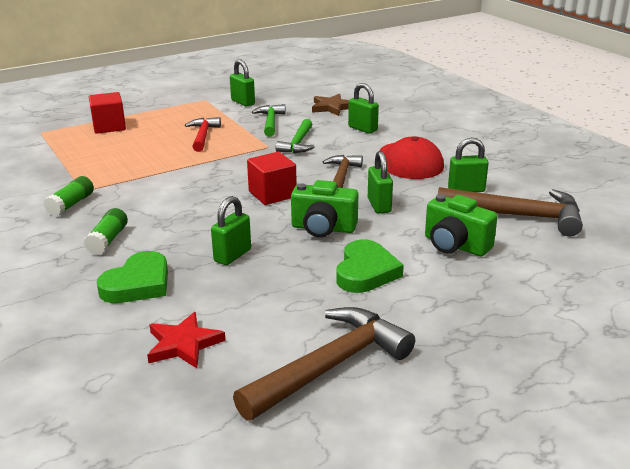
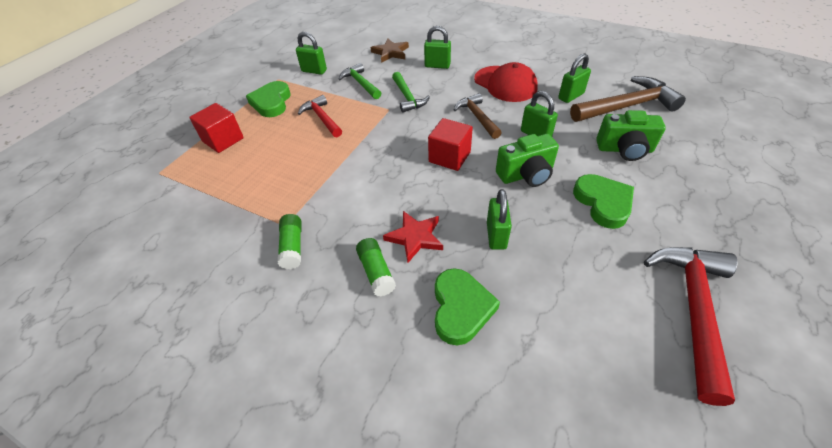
camera: 30 degrees left, 20 degrees up
red star [147,312,226,368] -> red star moved to [383,211,443,263]
brown hammer [233,307,415,421] -> red hammer [644,247,737,406]
none -> green heart [246,81,291,117]

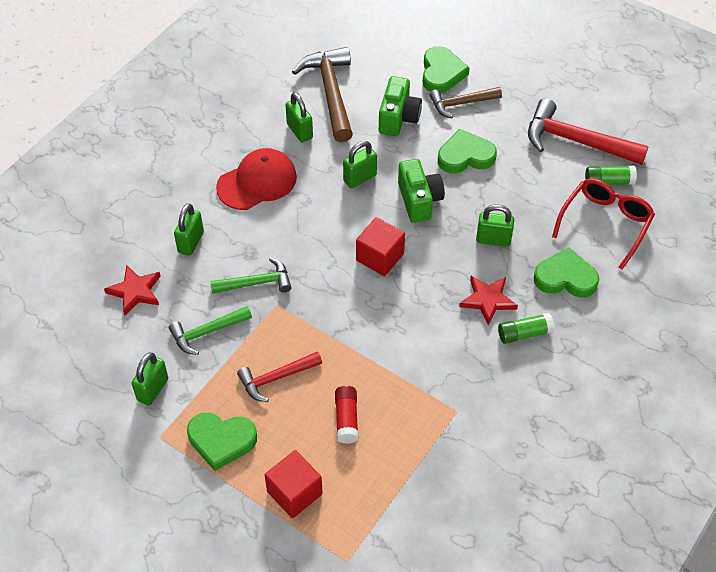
camera: 85 degrees left, 5 degrees up
green glue stick [277,214,302,269] -> green glue stick moved to [585,166,637,185]
brown star [370,38,409,63] -> red star [104,265,161,316]
brown hammer [454,93,501,139] -> brown hammer moved to [429,87,502,118]
none -> red glue stick [335,386,359,444]
none -> green heart [423,46,469,93]
none -> red glasses [552,178,655,269]

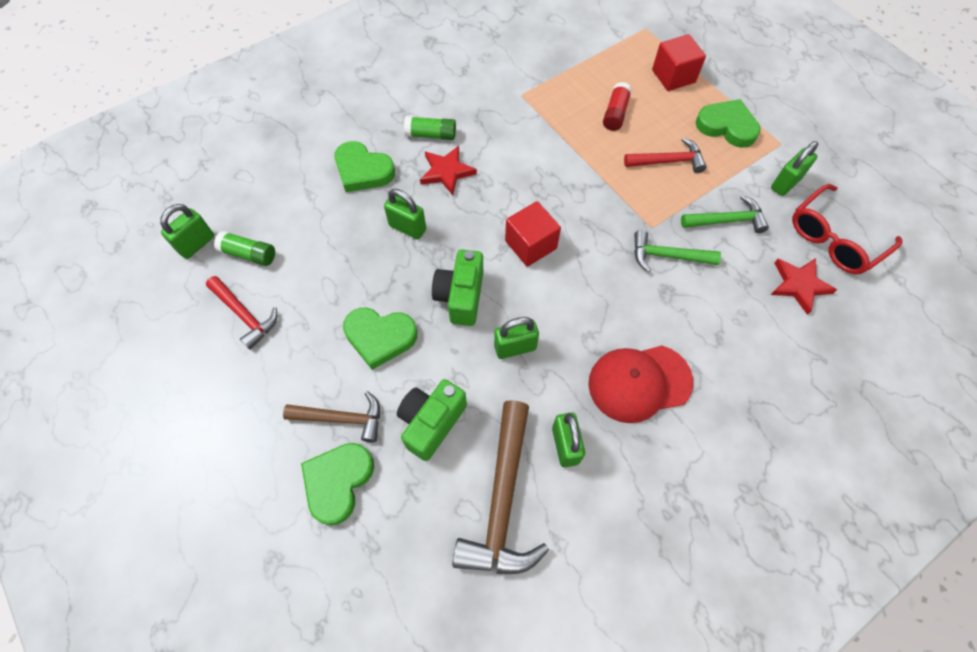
camera: 160 degrees left, 10 degrees up
green padlock [174,203,204,256] -> green padlock moved to [160,204,214,259]
red hammer [528,98,649,165] -> red hammer [206,276,277,349], size x0.60
red glasses [552,178,655,269] -> red glasses moved to [792,184,903,274]

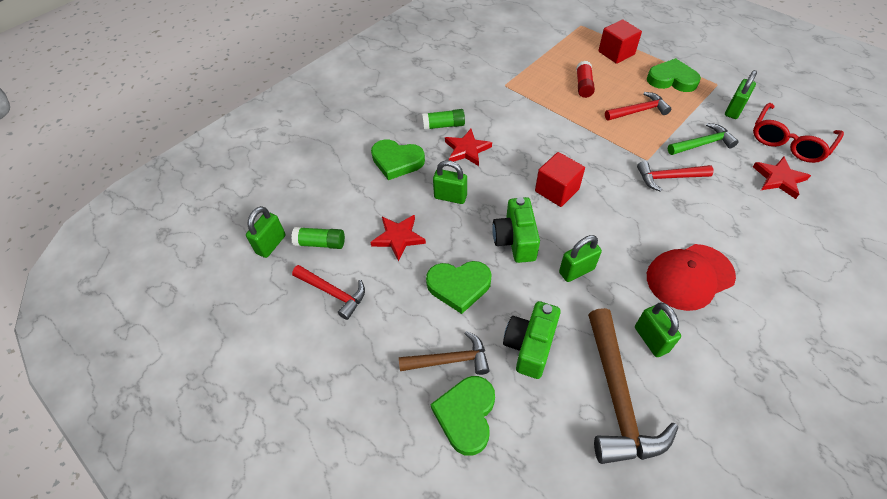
camera: 10 degrees left, 10 degrees down
green hammer [634,230,721,272] -> red hammer [637,161,714,192]
none -> red star [370,215,426,262]

